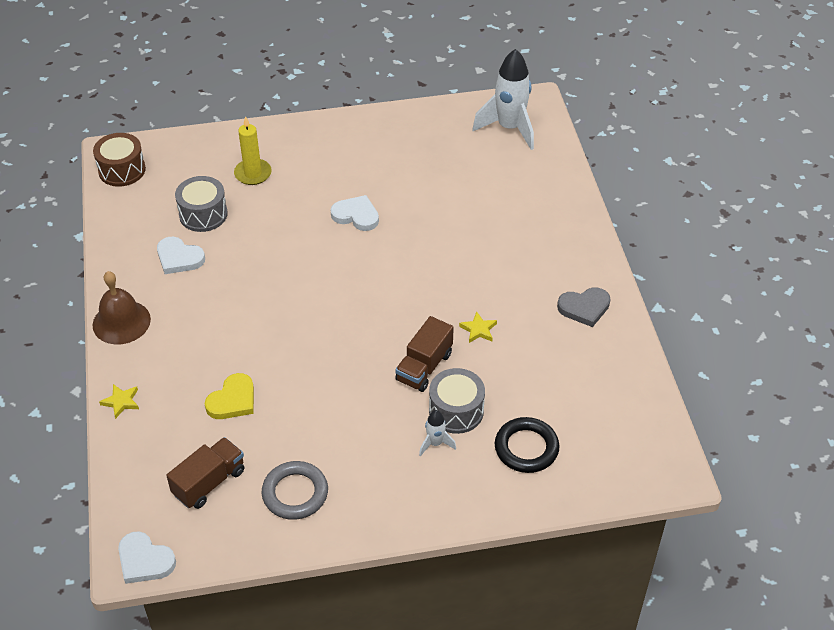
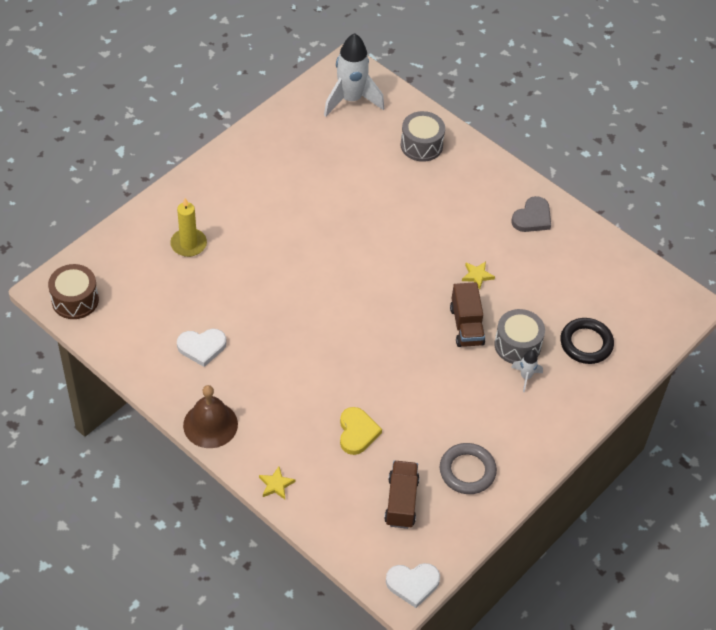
camera: 40 degrees left, 5 degrees up
grey drum [175,176,228,232] -> grey drum moved to [401,111,445,162]
white heart [331,195,379,231] -> none

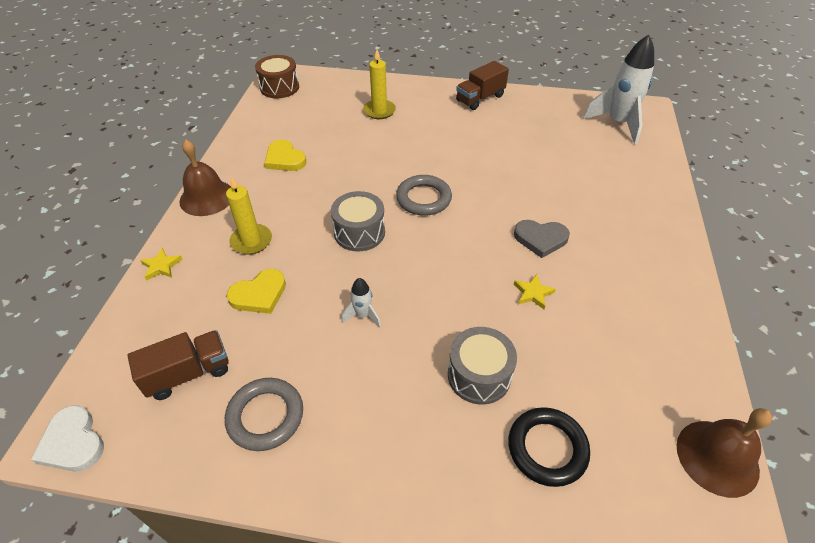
camera: 60 degrees right, 5 degrees down
white heart [177,329,227,367] -> yellow heart [264,139,306,171]
grey drum [401,111,445,162] -> grey drum moved to [331,191,385,251]
brown truck [450,282,485,347] -> brown truck moved to [456,61,509,110]
grey heart [511,196,551,232] -> grey heart moved to [514,220,570,258]
white rocket [511,350,543,392] -> white rocket moved to [342,278,381,327]
none -> yellow candle [226,176,272,255]
none -> grey ring [396,175,452,216]
none -> brown bell [676,408,772,498]

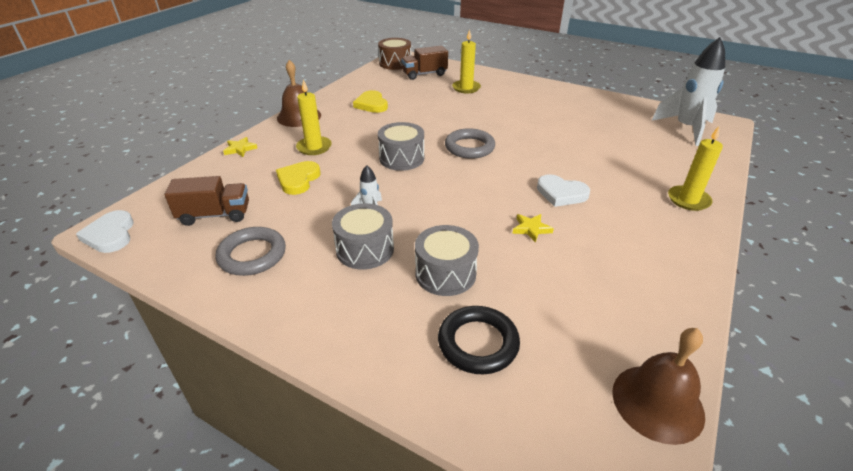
camera: 20 degrees right, 10 degrees down
yellow heart [227,269,286,314] -> yellow heart turned 120 degrees clockwise [276,161,321,195]
brown truck [456,61,509,110] -> brown truck moved to [401,46,448,80]
grey heart [514,220,570,258] -> white heart [537,174,590,207]
none -> grey drum [332,203,394,269]
none -> yellow candle [668,126,723,211]

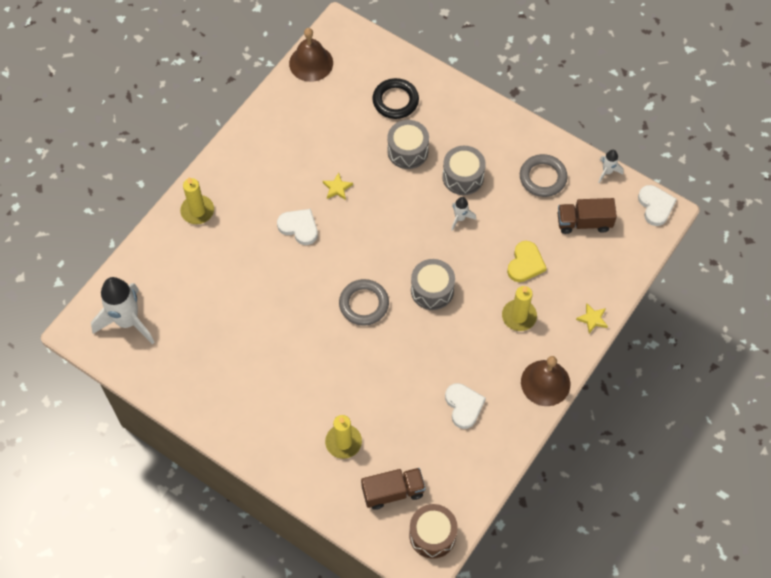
camera: 175 degrees left, 25 degrees up
yellow heart [353,90,388,113] -> white heart [445,383,486,429]
none -> white rocket [598,150,624,183]

